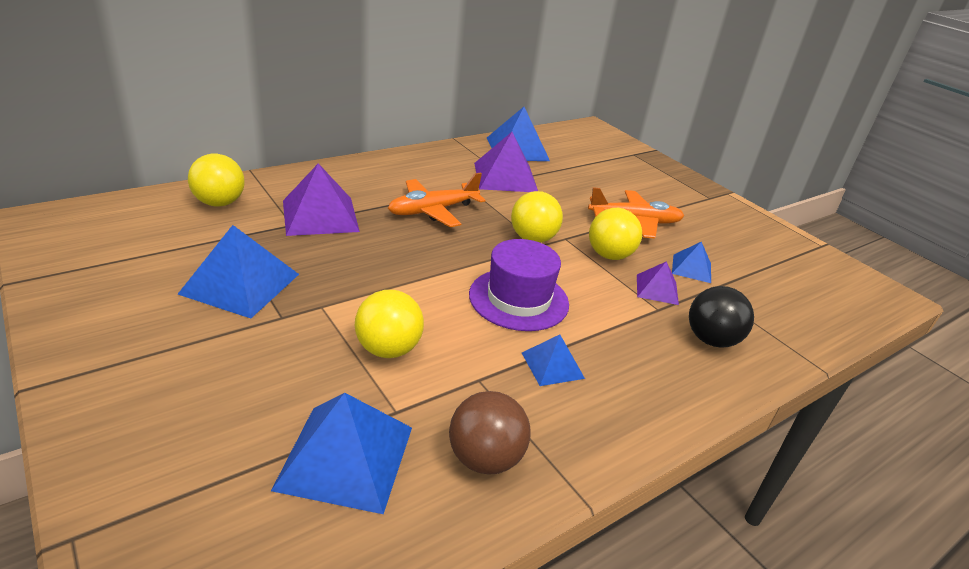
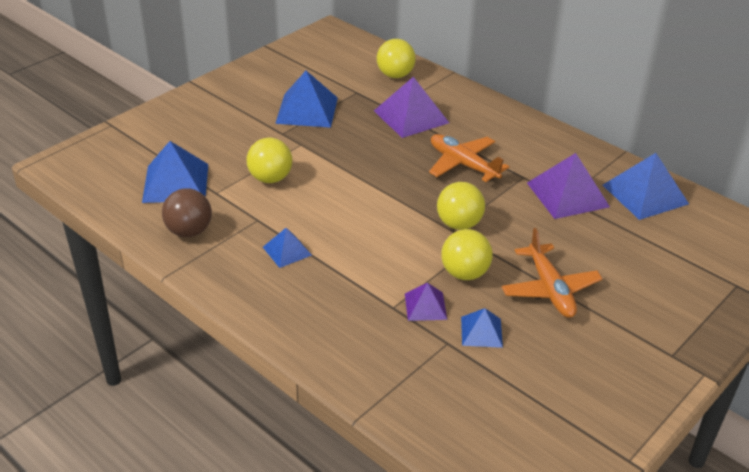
camera: 80 degrees right, 5 degrees up
purple hat [469,239,569,331] -> none
black ball [689,286,754,348] -> none

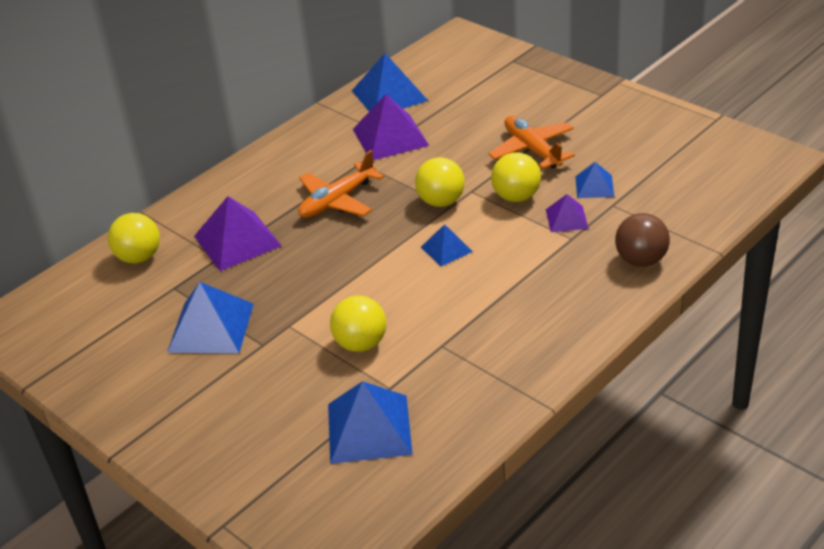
camera: 85 degrees left, 0 degrees up
brown ball [162,188,212,237] -> brown ball moved to [615,213,670,267]
blue pyramid [263,228,312,268] -> blue pyramid moved to [421,224,473,266]
orange plane [502,228,603,318] -> orange plane turned 105 degrees counterclockwise [488,116,575,169]

